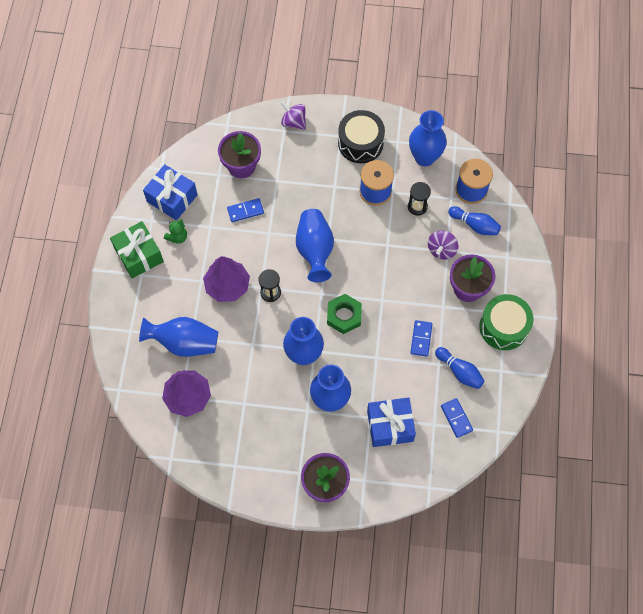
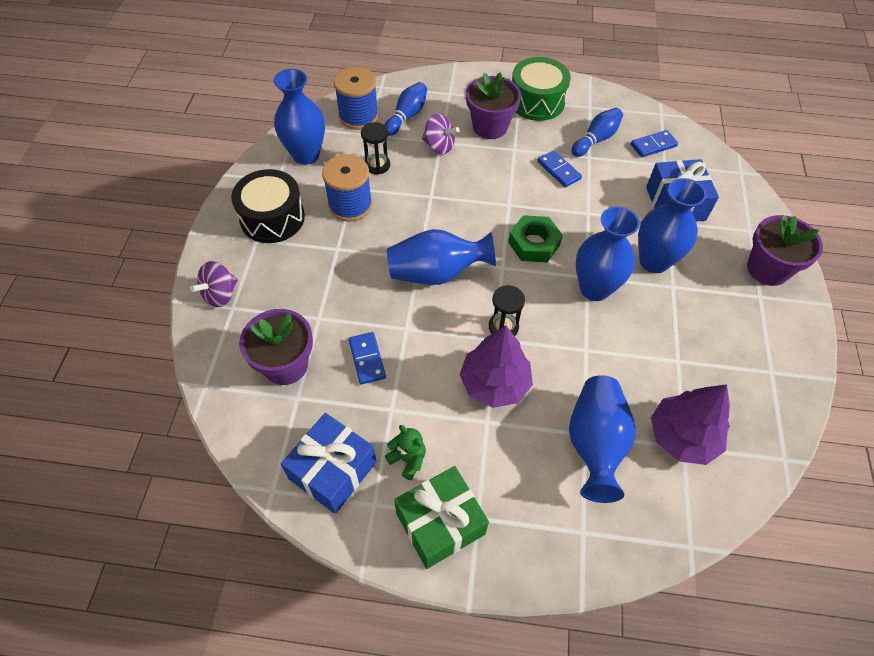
camera: 90 degrees left, 10 degrees down
blue domino [410,320,432,357] -> blue domino turned 45 degrees clockwise [537,150,582,187]

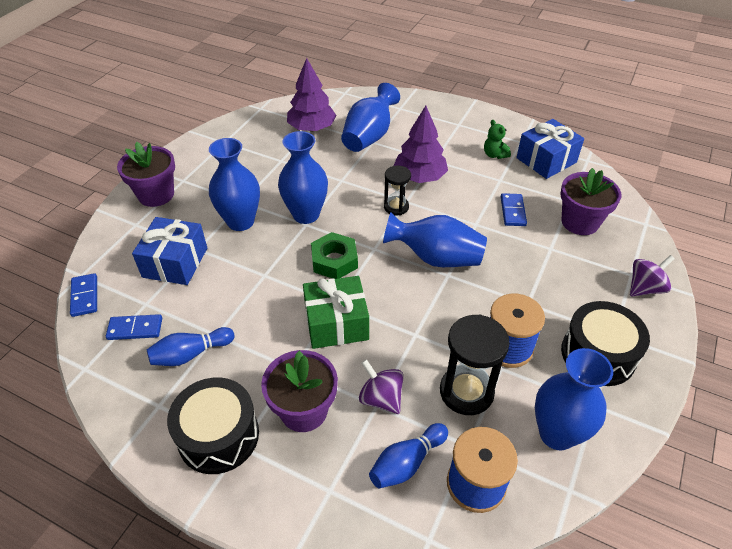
camera: 160 degrees left, 10 degrees down
black hourglass [361,122,390,175] -> black hourglass [440,315,510,415], size x1.66
green gift [394,466,489,569] -> green gift moved to [303,276,369,349]
green drum [512,57,571,121] -> black drum [167,378,259,474]
blue domino [537,150,582,187] -> blue domino moved to [70,273,97,317]

